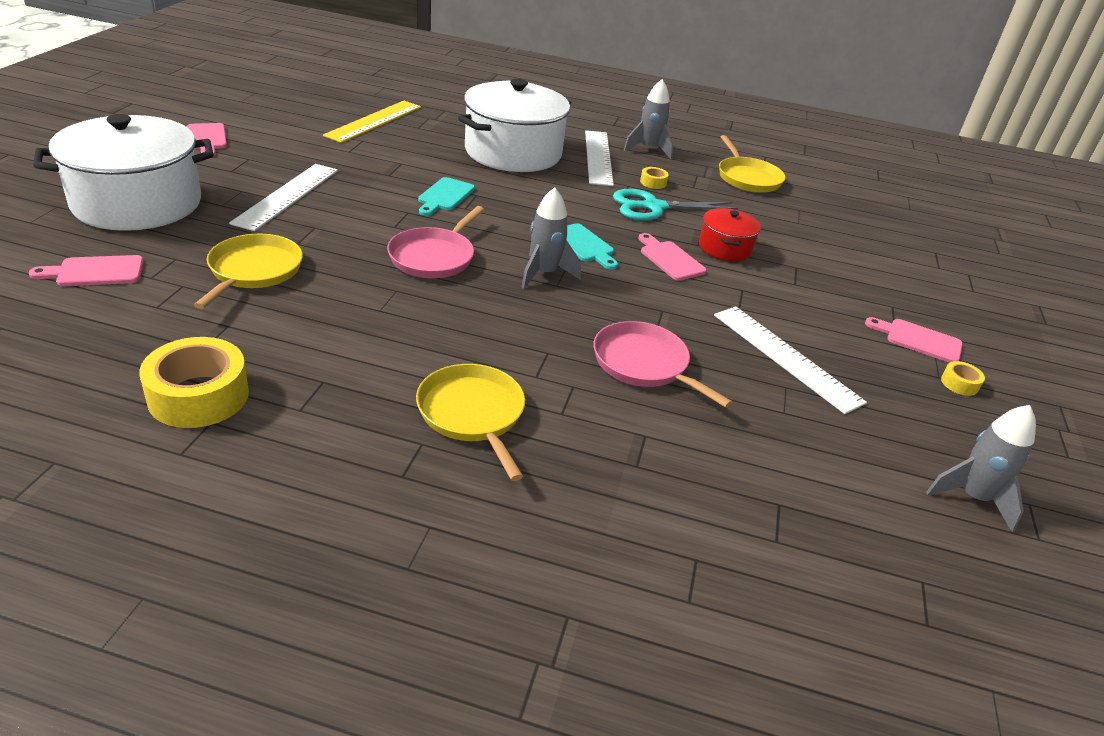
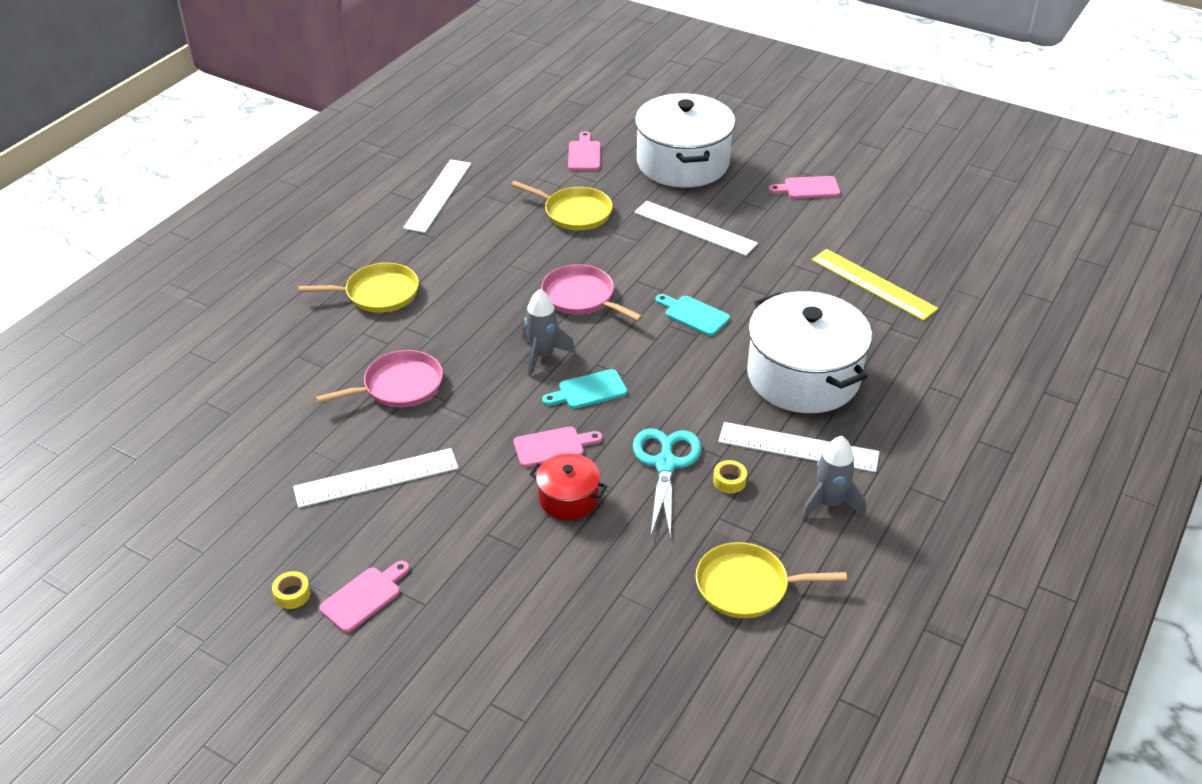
camera: 110 degrees right, 5 degrees up
yellow tape [139,337,249,428] -> white ruler [403,159,471,233]
grey rocket [926,405,1036,532] -> none

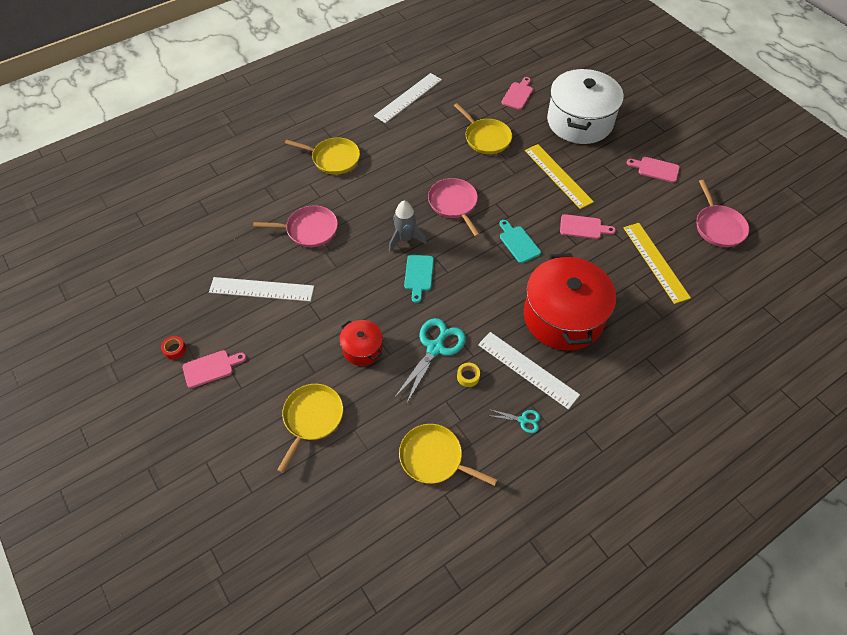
camera: 25 degrees right, 15 degrees up
yellow tape [272,571,311,609] -> red tape [161,336,186,360]
pink cutting board [514,427,603,467] -> pink cutting board moved to [560,214,616,239]
turquoise cutting board [542,369,627,409] -> turquoise cutting board turned 90 degrees counterclockwise [404,255,434,303]
white ruler [634,201,758,256] -> yellow ruler [525,144,594,209]
white pot [747,291,872,413] -> red pot [524,253,616,350]
grey rocket [801,436,866,520] -> turquoise scissors [487,409,540,433]
none -> yellow pan [277,384,343,473]
none -> pink pan [697,180,749,247]

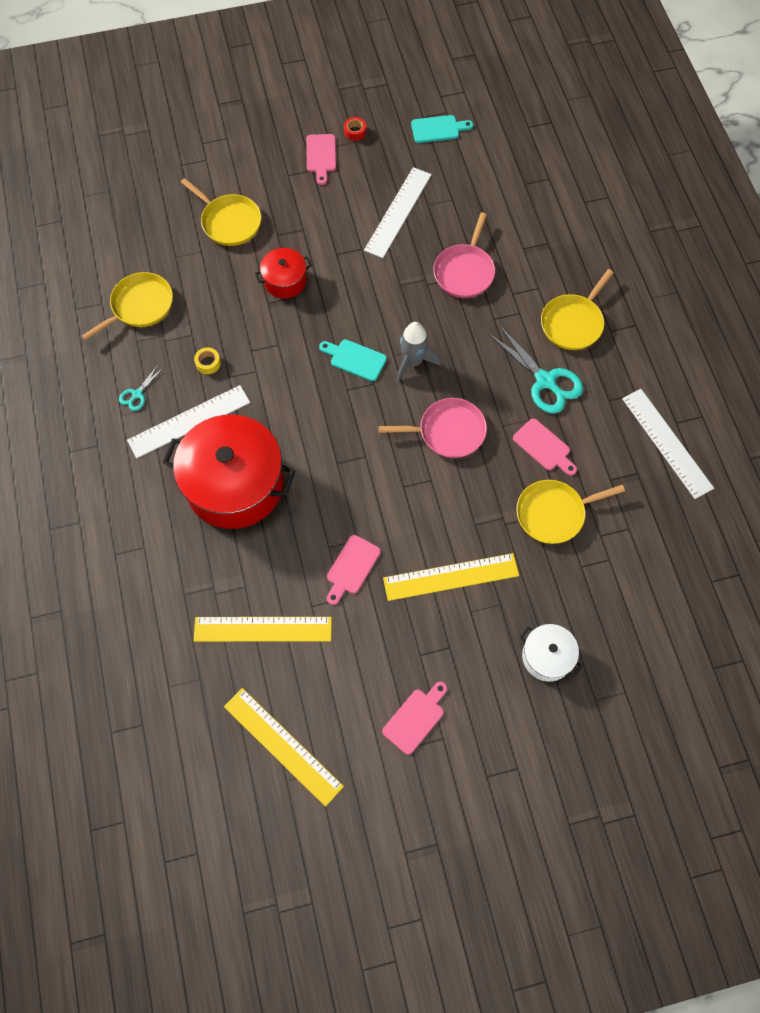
camera: 110 degrees right, 10 degrees up
turquoise scissors [394,318,466,404] -> turquoise scissors moved to [488,325,583,414]
turquoise cutting board [499,220,541,263] -> turquoise cutting board moved to [411,115,473,143]
pink cutting board [501,77,533,110] -> pink cutting board moved to [513,418,577,476]
white pot [547,68,624,144] -> white pot [520,624,582,682], size x0.48
pink pan [697,180,749,247] -> yellow ruler [224,688,344,807]

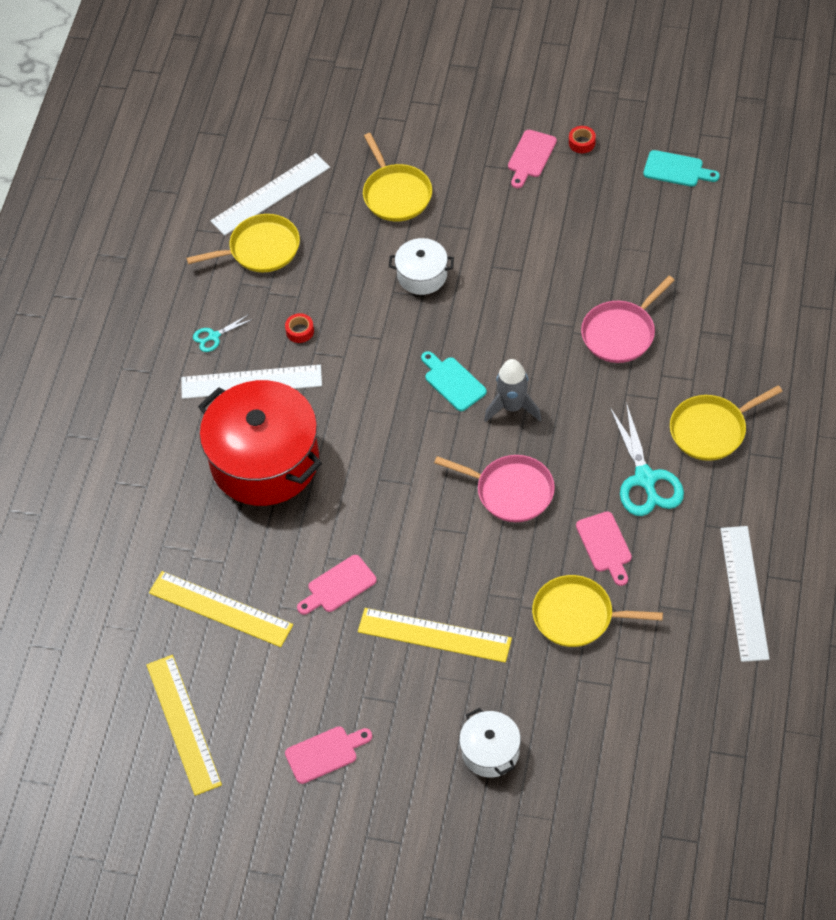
camera: 30 degrees right, 10 degrees down
yellow tape [194,347,221,374] -> red tape [285,313,314,343]
red pot [255,248,312,298] -> white pot [389,238,454,295]
white ruler [364,167,431,258] -> white ruler moved to [210,153,330,236]

